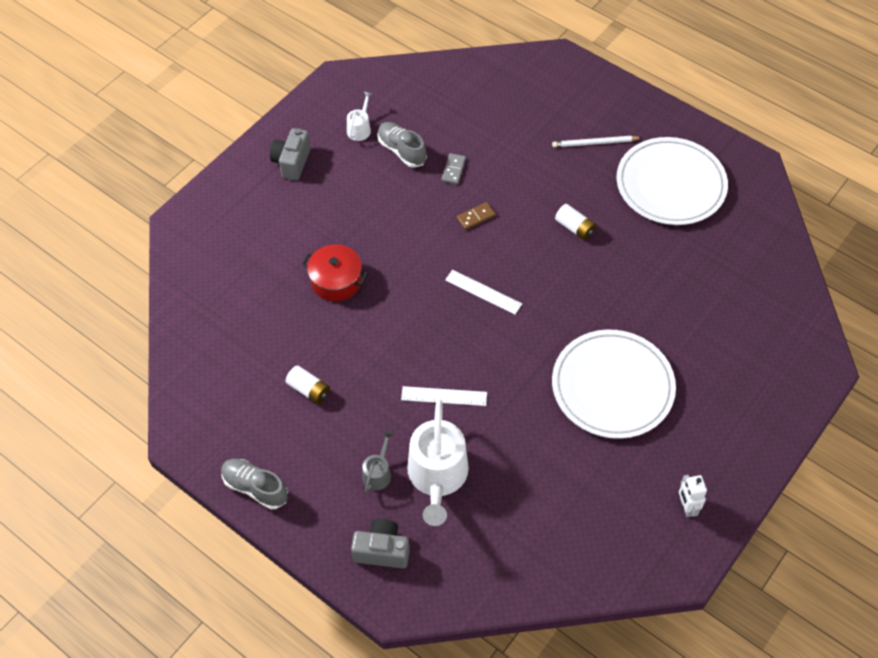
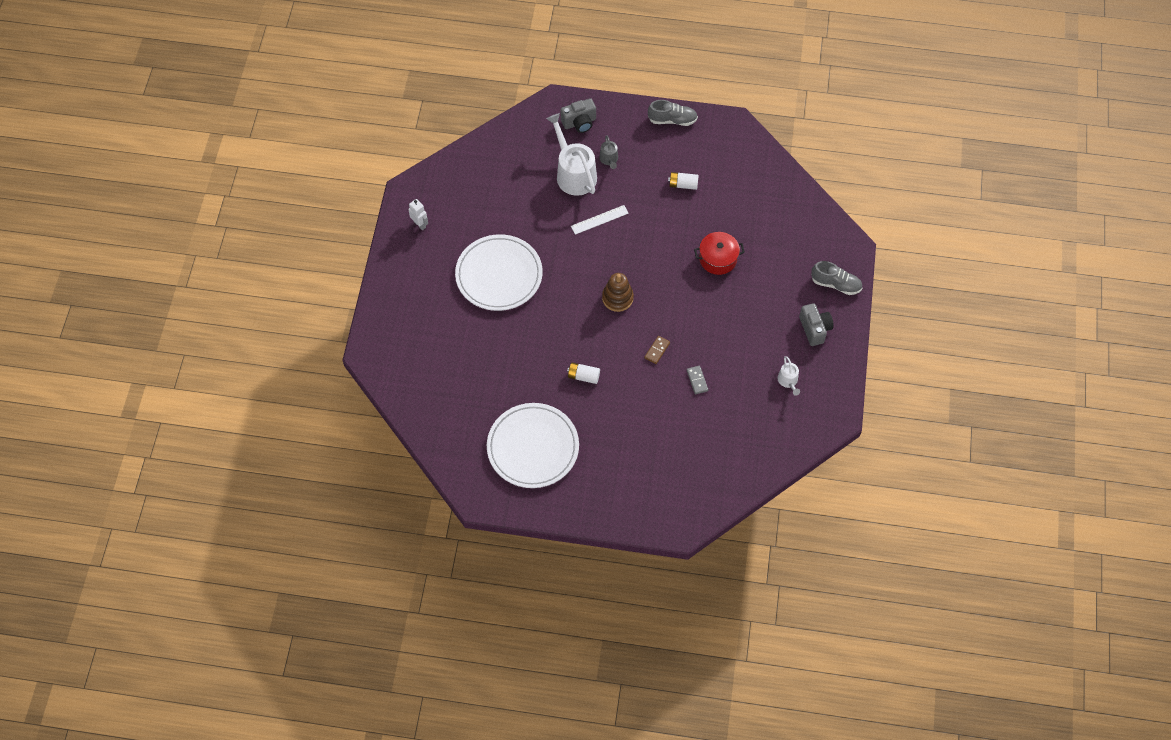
camera: 150 degrees right, 5 degrees up
grey shoe [377,122,427,168] -> grey shoe moved to [811,261,862,295]
white ruler [445,270,522,315] -> brown stacking toy [602,273,634,312]
white pencil [552,136,642,147] -> none

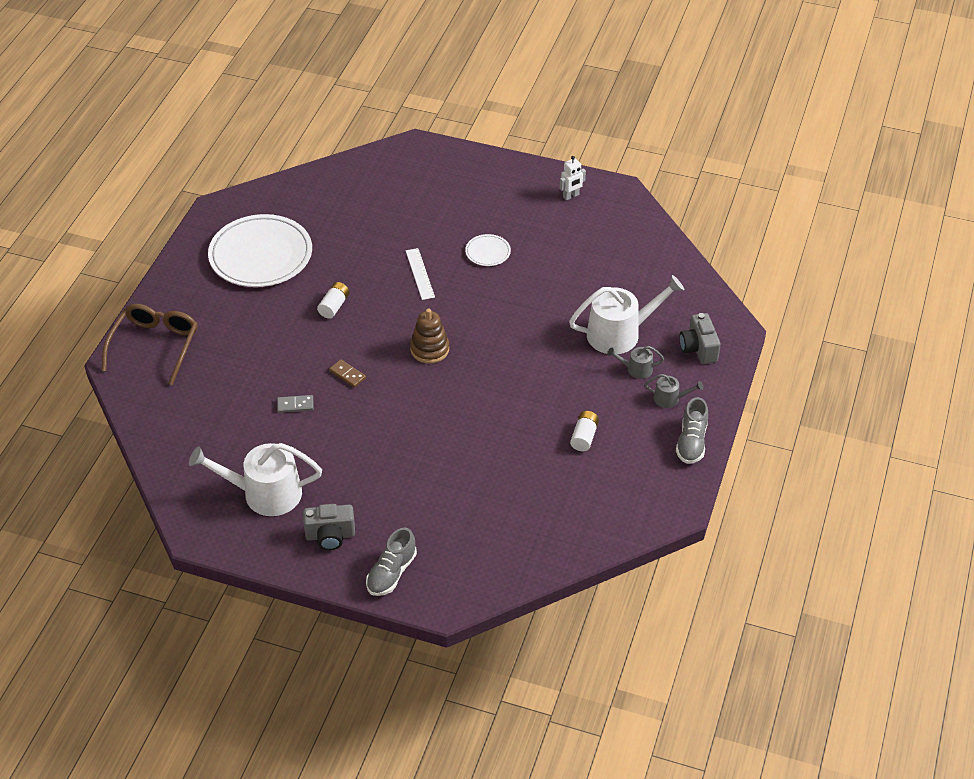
camera: 100 degrees right, 15 degrees down
white plate [455,234,543,311] -> white plate [465,234,511,266], size x0.44
white ruler [571,205,629,235] -> white ruler moved to [406,248,435,300]
red pot [694,232,745,275] -> none
white watering can [778,356,800,396] -> white watering can [189,443,322,516], size x2.12
none -> brown glasses [102,304,198,385]
none -> grey watering can [645,374,703,408]

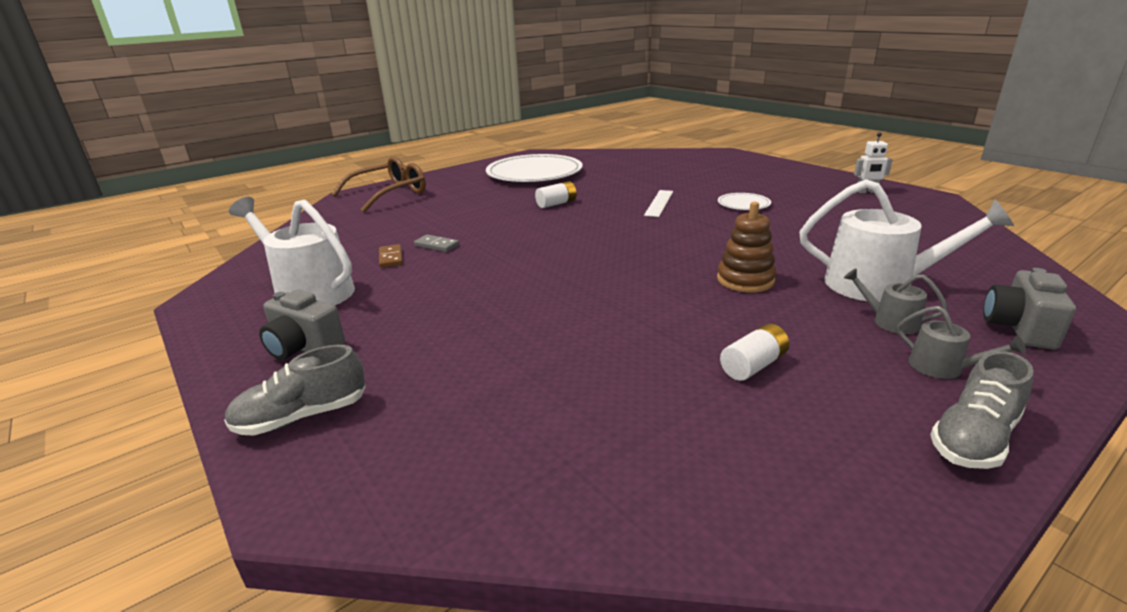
camera: 35 degrees right, 20 degrees down
brown domino [329,359,366,388] -> brown domino moved to [379,244,403,268]
brown stacking toy [410,309,449,364] -> brown stacking toy moved to [717,202,776,292]

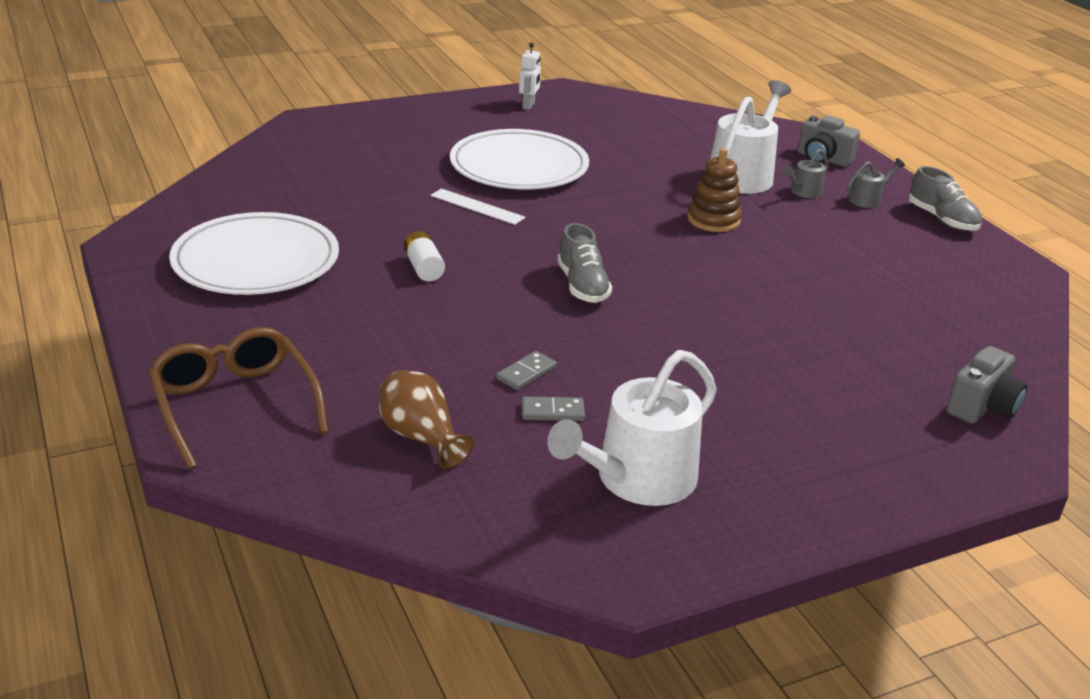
camera: 80 degrees left, 5 degrees up
grey shoe [224,345,366,436] -> grey shoe moved to [557,223,612,303]
grey camera [259,290,345,360] -> grey camera moved to [946,346,1027,424]
brown domino [379,244,403,268] -> grey domino [522,396,585,421]
white plate [718,193,771,210] -> white plate [450,129,589,190], size x2.27
white battery [720,324,789,381] -> none
none -> brown vase [379,370,474,469]

